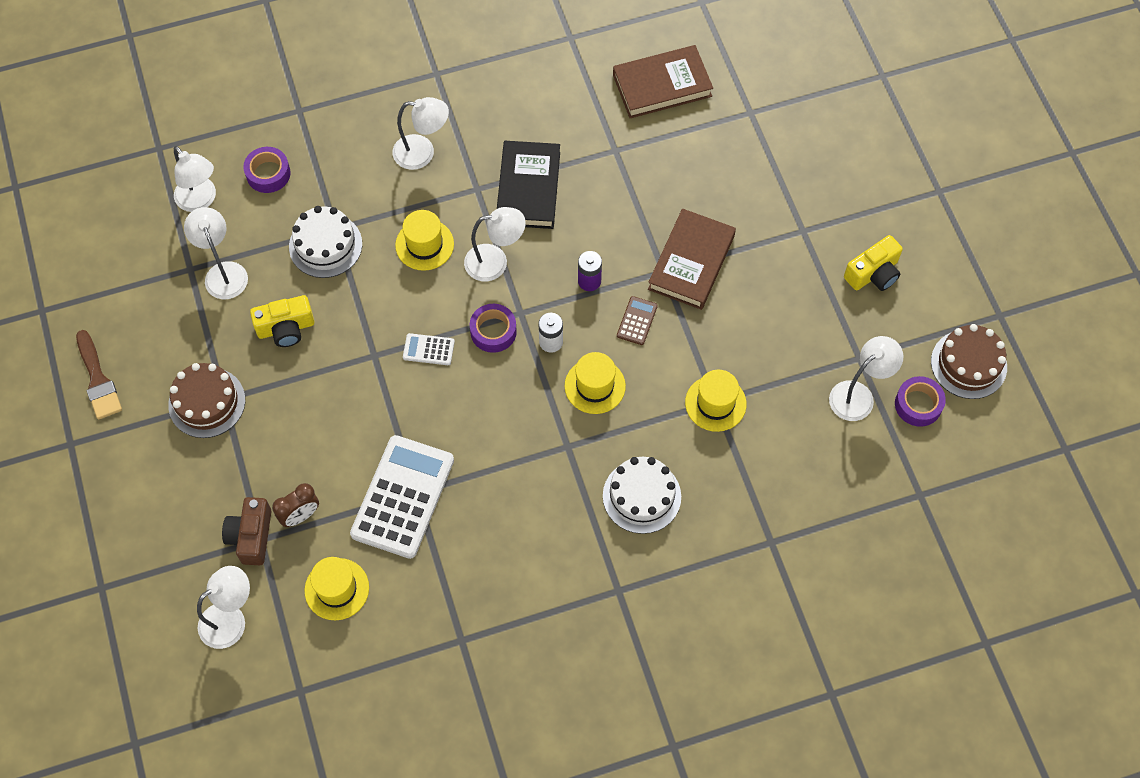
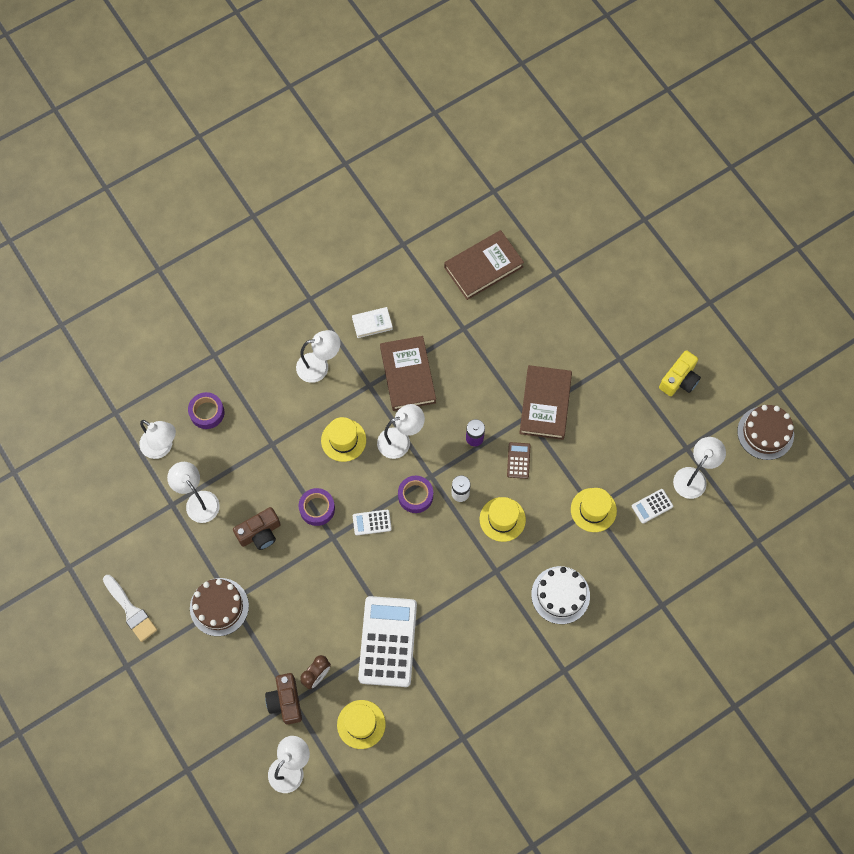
camera: 15 degrees left, 5 degrees up
brown brush [76,330,122,420] -> white brush [103,575,157,642]
yellow camera [250,295,314,347] -> brown camera [233,507,281,550]
white cake [289,206,362,278] -> none
black book [497,141,560,229] -> brown book [380,336,436,411]
purple tape [895,376,946,427] -> purple tape moved to [299,488,335,526]
none -> white book [352,307,393,338]
none -> white calculator [632,489,673,524]

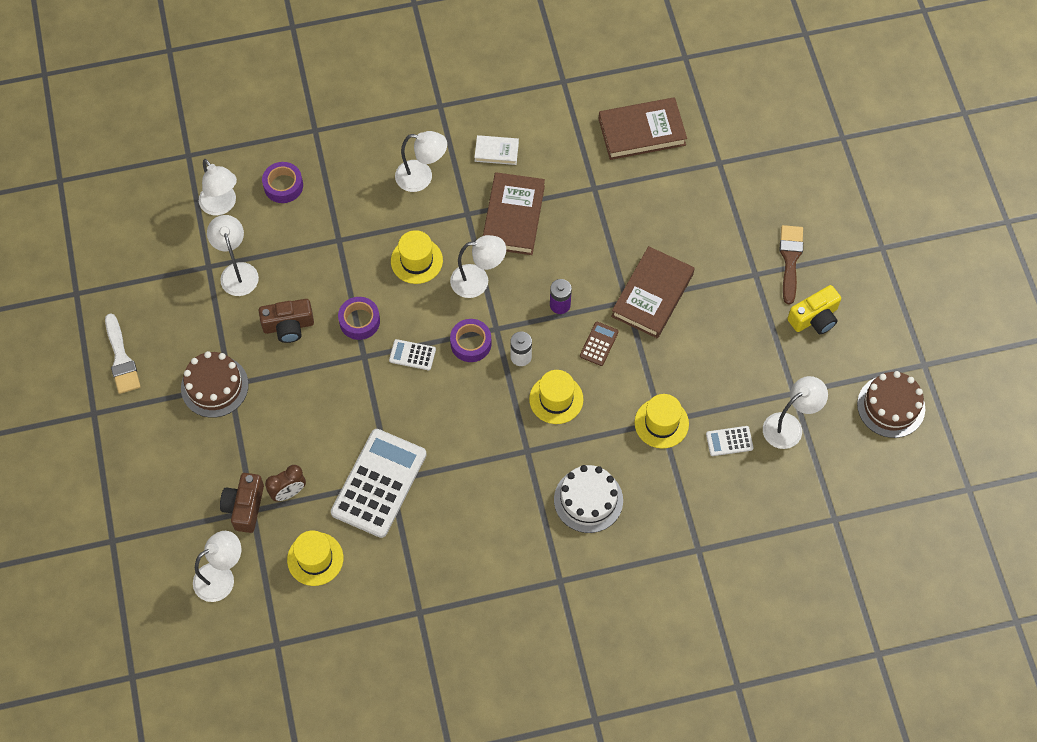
camera: 20 degrees right, 5 degrees down
none -> brown brush [779,225,803,305]

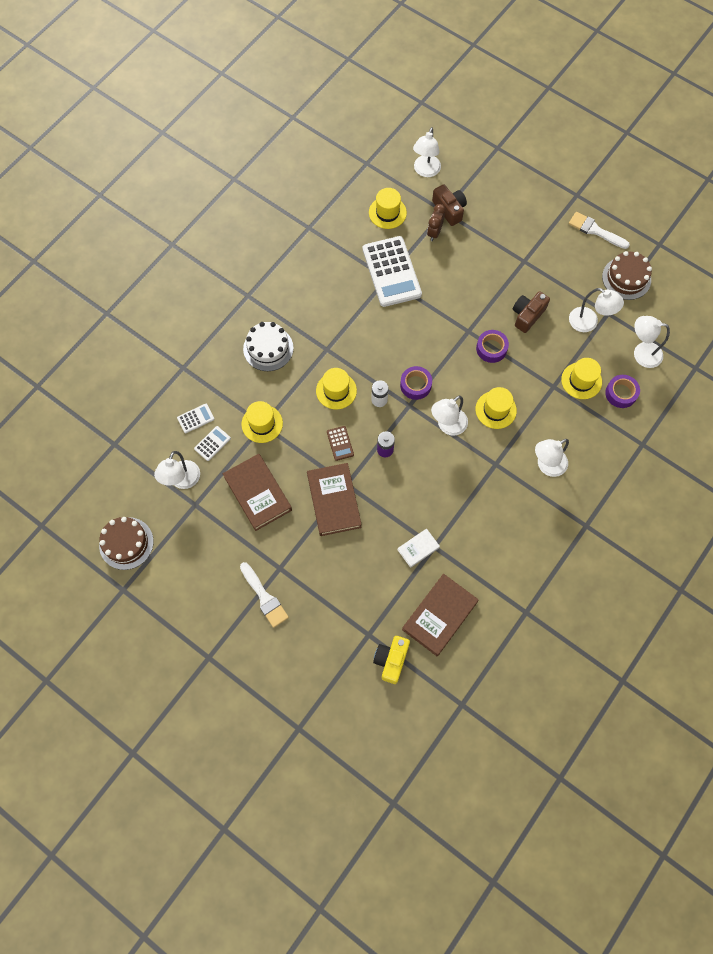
camera: 140 degrees right, 5 degrees up
brown cake [181,351,249,418] -> brown cake moved to [602,251,652,300]
white calculator [389,339,436,370] -> white calculator moved to [177,404,214,433]
white book [474,135,519,165] -> white book moved to [397,528,440,568]
brown book [483,172,545,255] -> brown book moved to [223,454,292,531]
brown brush [779,225,803,305] -> white brush [240,562,289,628]
yellow camera [787,285,841,334] -> yellow camera moved to [373,636,410,684]
none -> yellow hat [561,358,602,399]

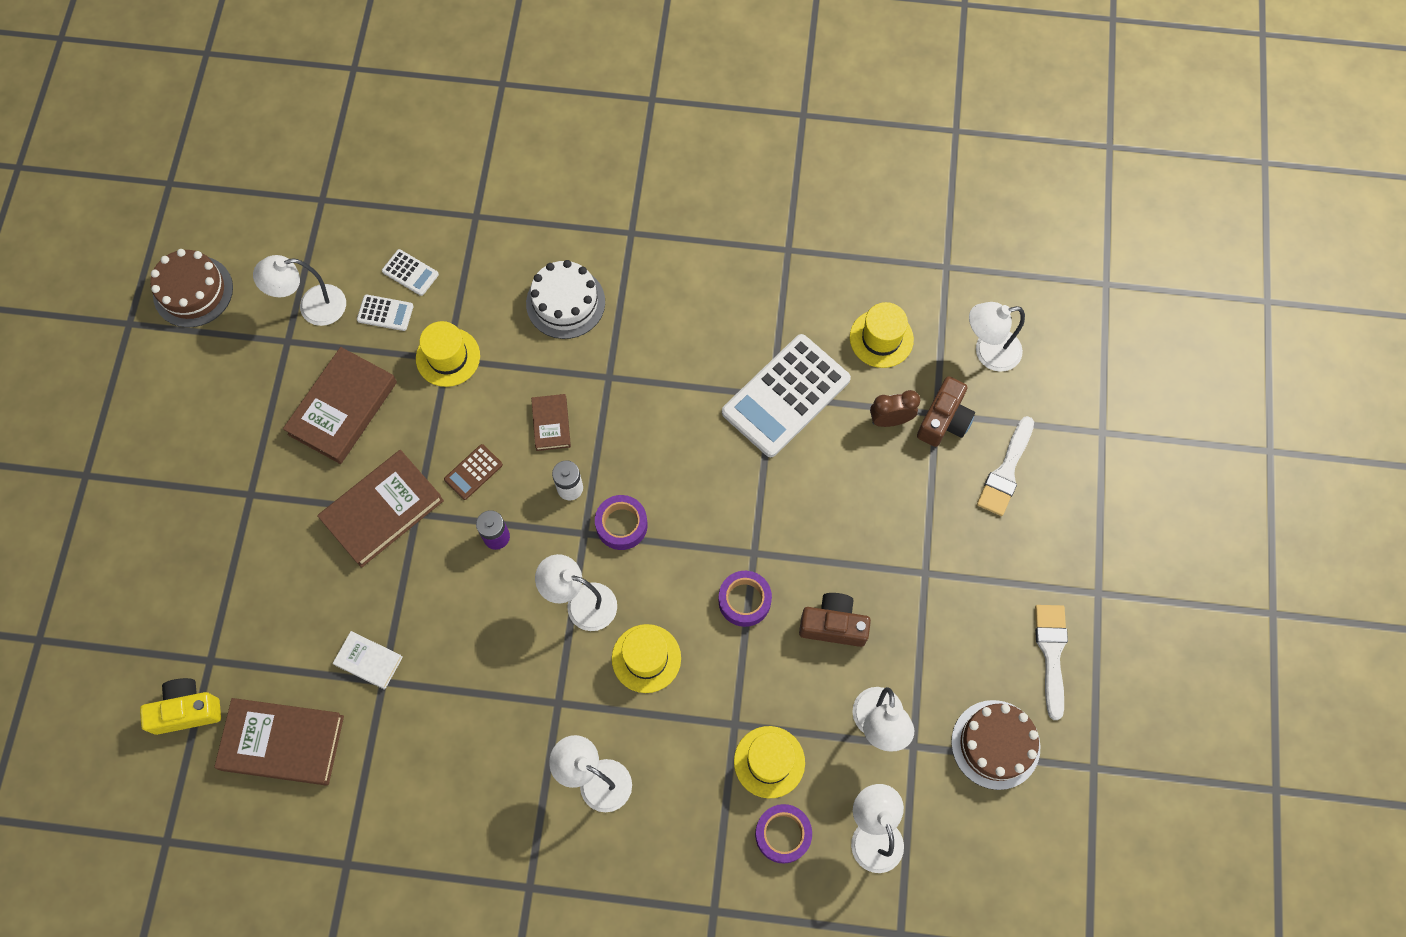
camera: 60 degrees right, 0 degrees up
white brush [240,562,289,628] -> white brush moved to [977,416,1034,516]
yellow hat [316,368,357,410] -> brown book [531,394,571,451]

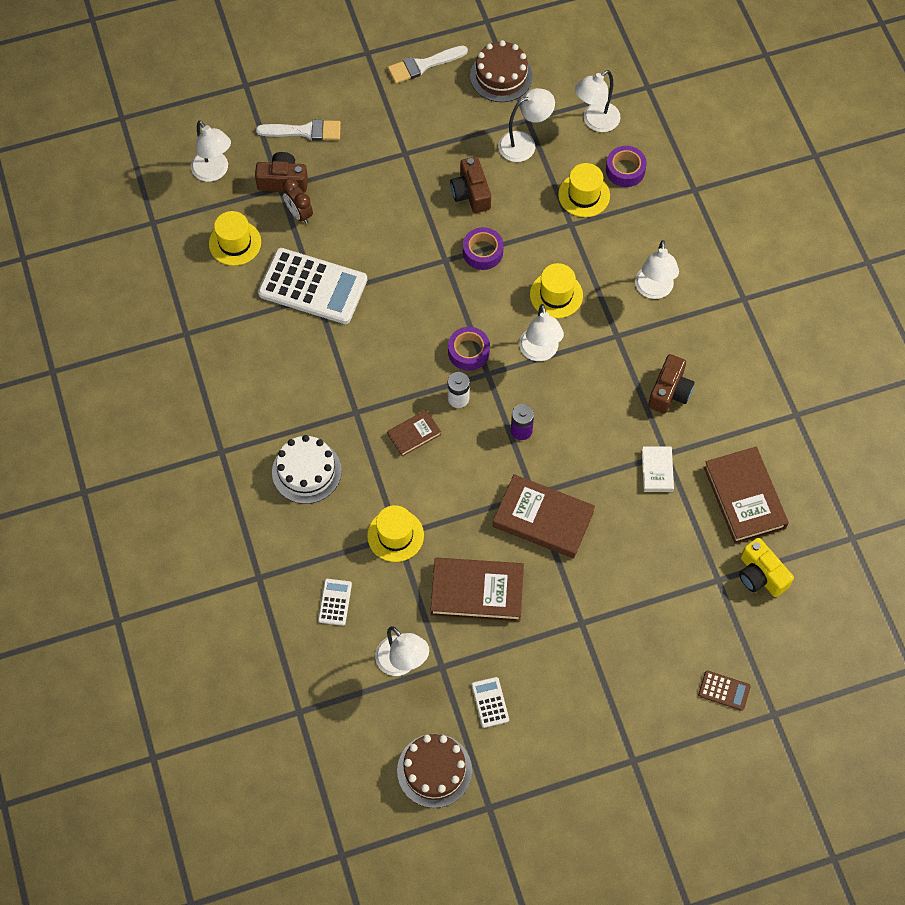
camera: 115 degrees left, 5 degrees down
white calculator [357,294,413,331] -> white calculator moved to [471,677,509,728]
brown calculator [444,444,503,500] -> brown calculator moved to [698,671,751,711]
none -> brown camera [648,354,695,414]

